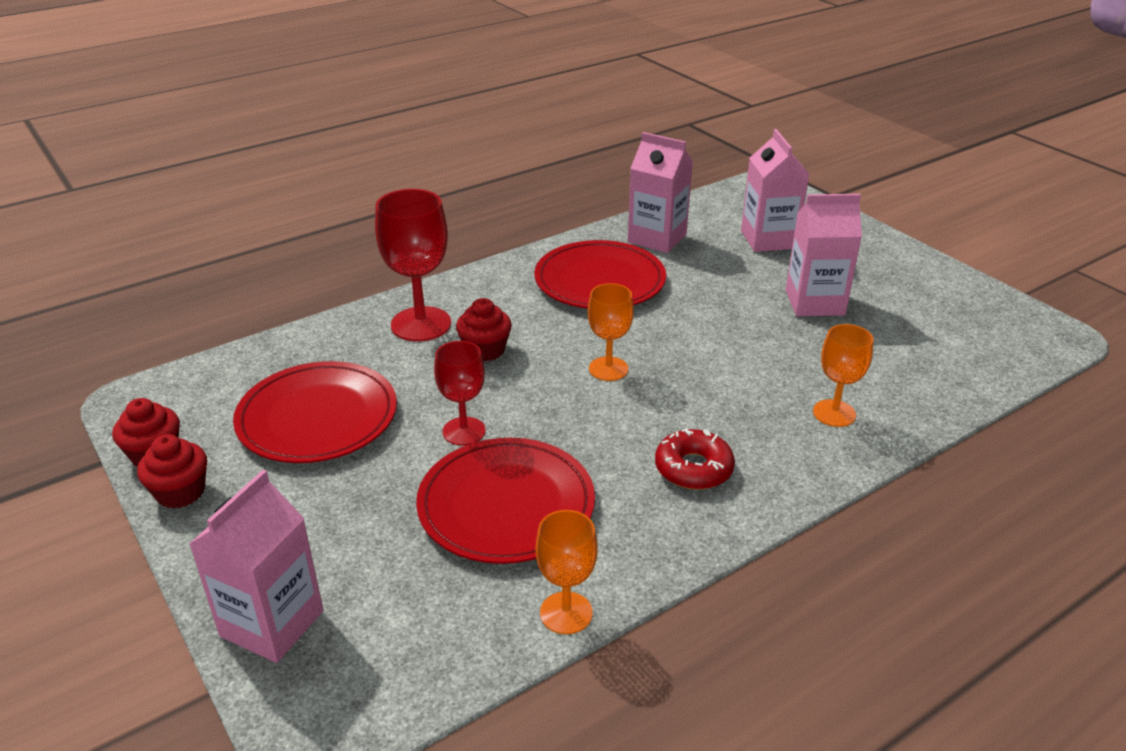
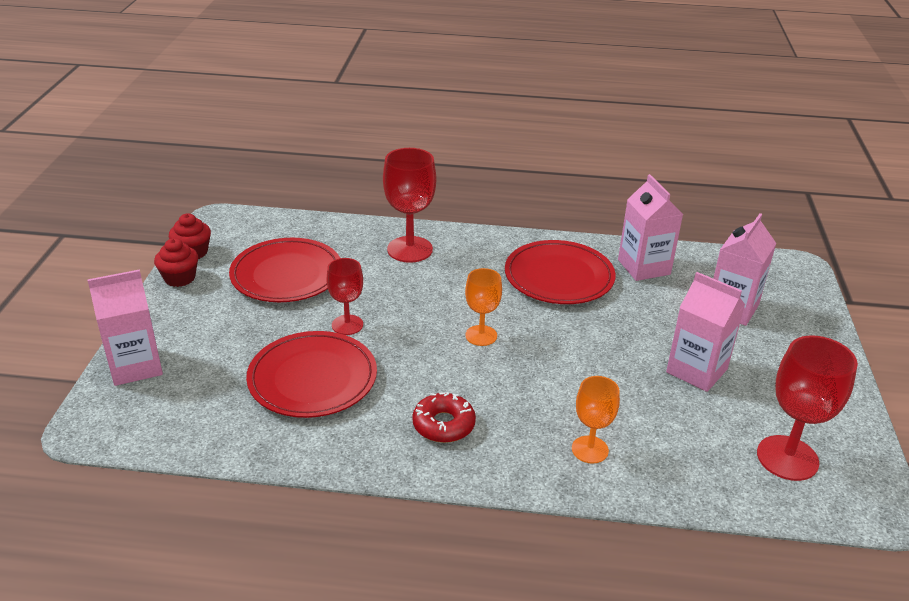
camera: 40 degrees right, 0 degrees up
red cupcake [456,298,512,362] -> none
orange goblet [535,510,598,634] -> none
none -> red goblet [757,336,858,481]

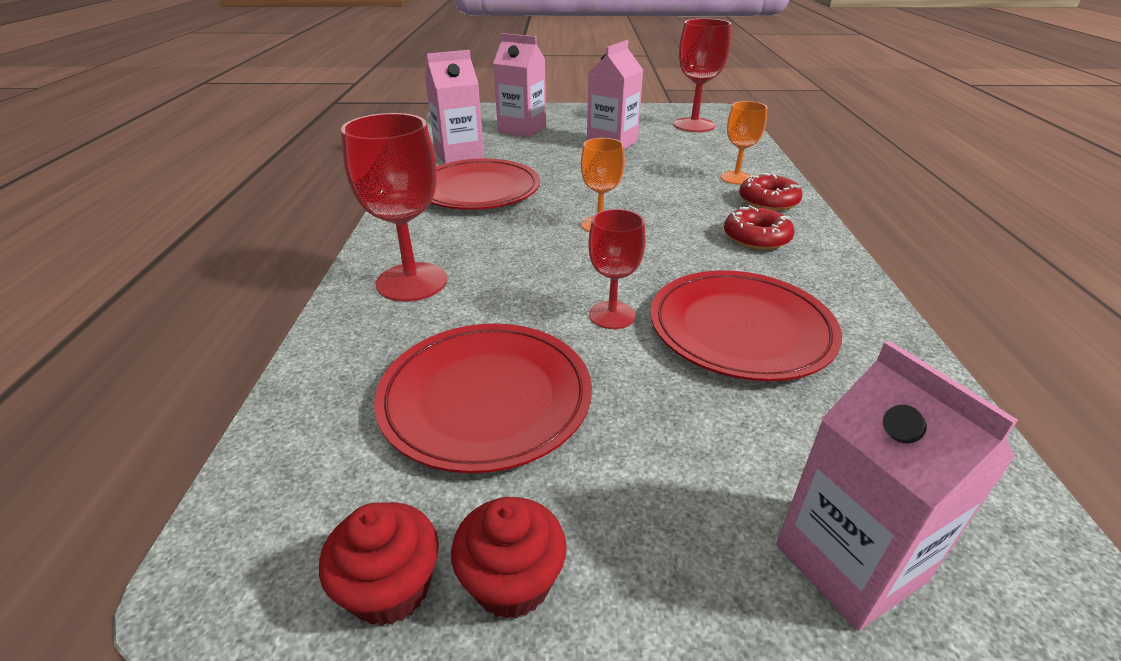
camera: 95 degrees left, 0 degrees up
none -> red donut [739,173,803,211]

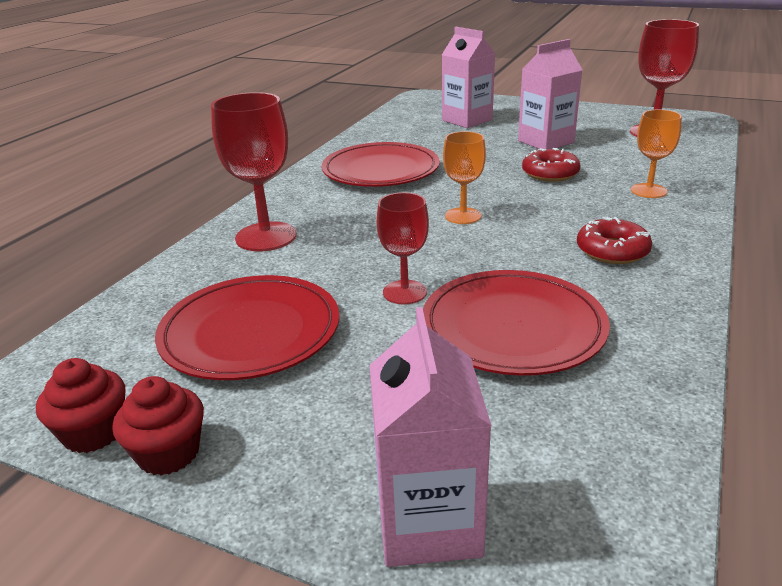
camera: 25 degrees right, 5 degrees down
pink carton [425,50,484,164] -> none
red donut [739,173,803,211] -> red donut moved to [522,148,581,182]

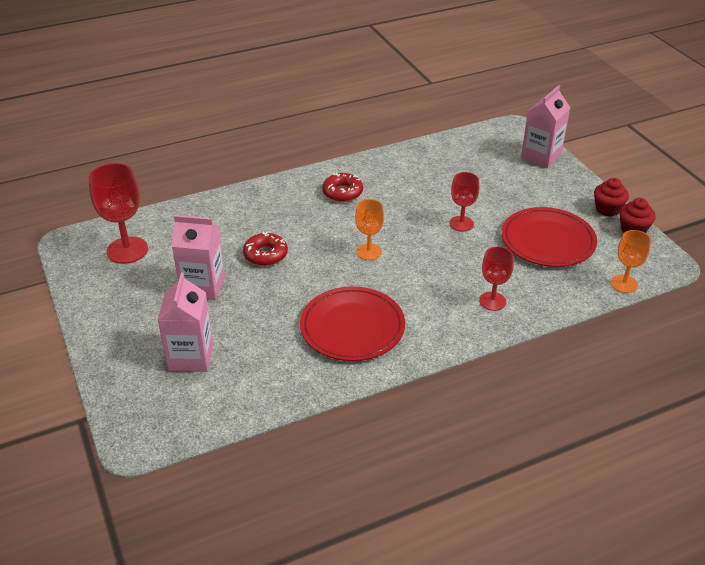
camera: 140 degrees left, 10 degrees up
red goblet [211,92,297,251] -> red goblet [479,247,514,311], size x0.62
red plate [423,270,610,376] -> none
orange goblet [631,109,682,198] -> orange goblet moved to [611,230,651,293]

